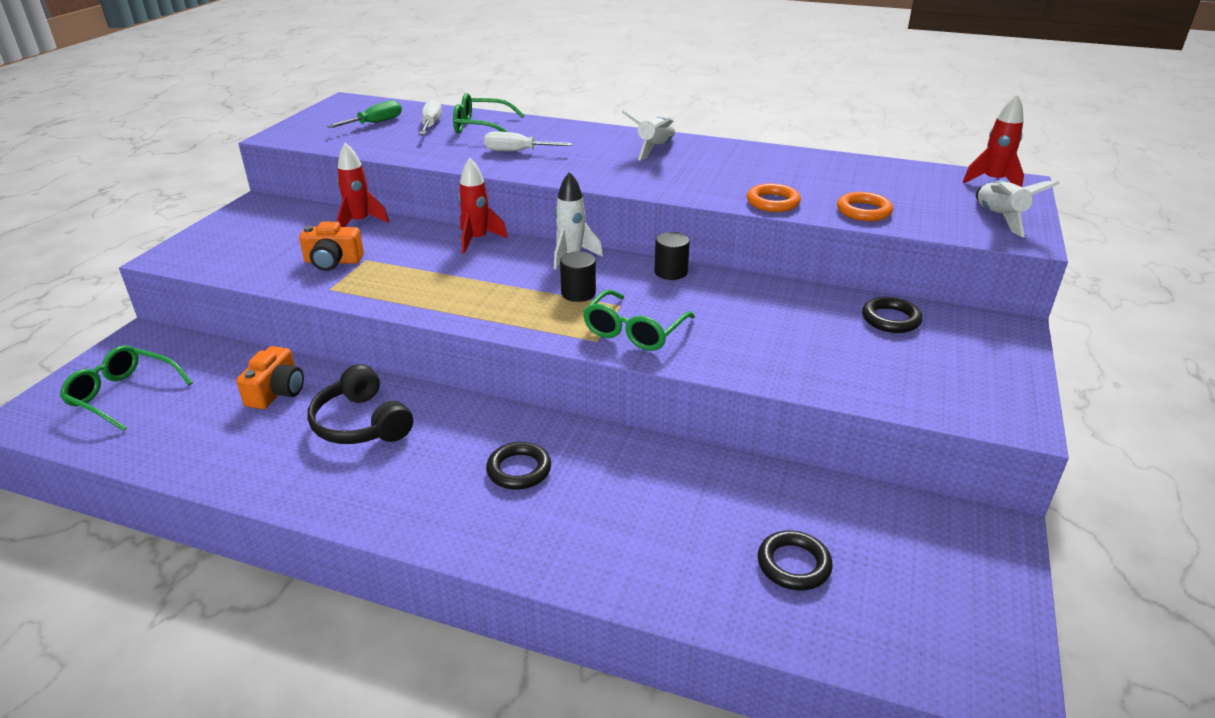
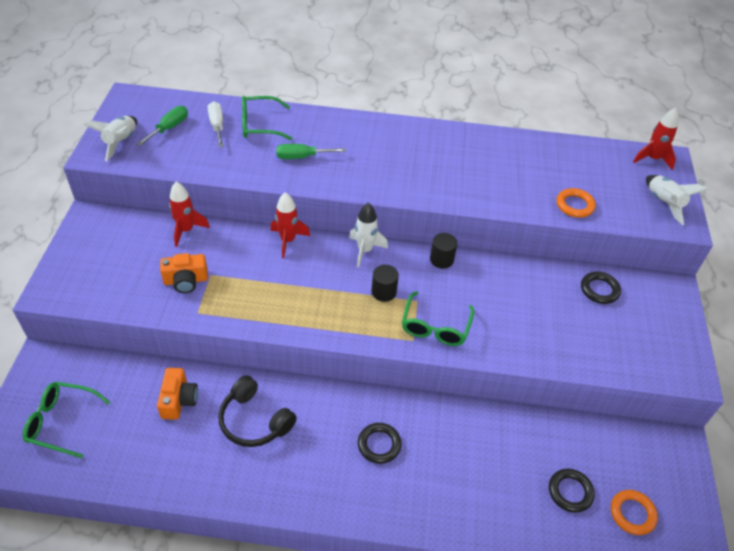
camera: 15 degrees left, 15 degrees up
white screwdriver [484,132,572,151] -> green screwdriver [276,144,346,159]
white rocket [621,110,675,160] -> white rocket moved to [84,116,137,161]
orange ring [747,183,801,212] -> orange ring moved to [611,490,658,535]

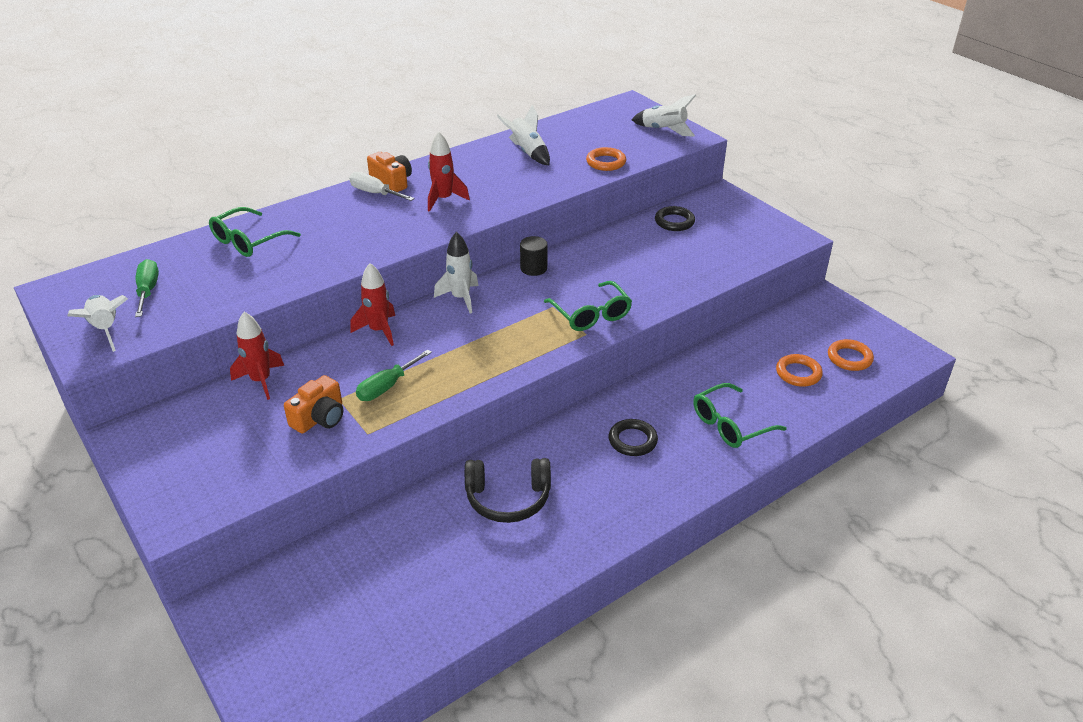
camera: 40 degrees left, 10 degrees down
green glasses [22,382,111,458] -> green glasses moved to [693,383,787,448]
orange camera [157,368,198,420] -> orange camera moved to [367,152,412,192]
white screwdriver [208,101,224,147] -> white screwdriver moved to [349,172,414,201]
green screwdriver [276,144,346,159] -> green screwdriver moved to [356,349,432,401]
black cylinder [372,265,399,302] -> none
black ring [549,469,595,513] -> orange ring [776,354,823,387]
red rocket [633,108,679,170] -> red rocket moved to [428,132,470,212]
none -> white rocket [497,105,550,165]

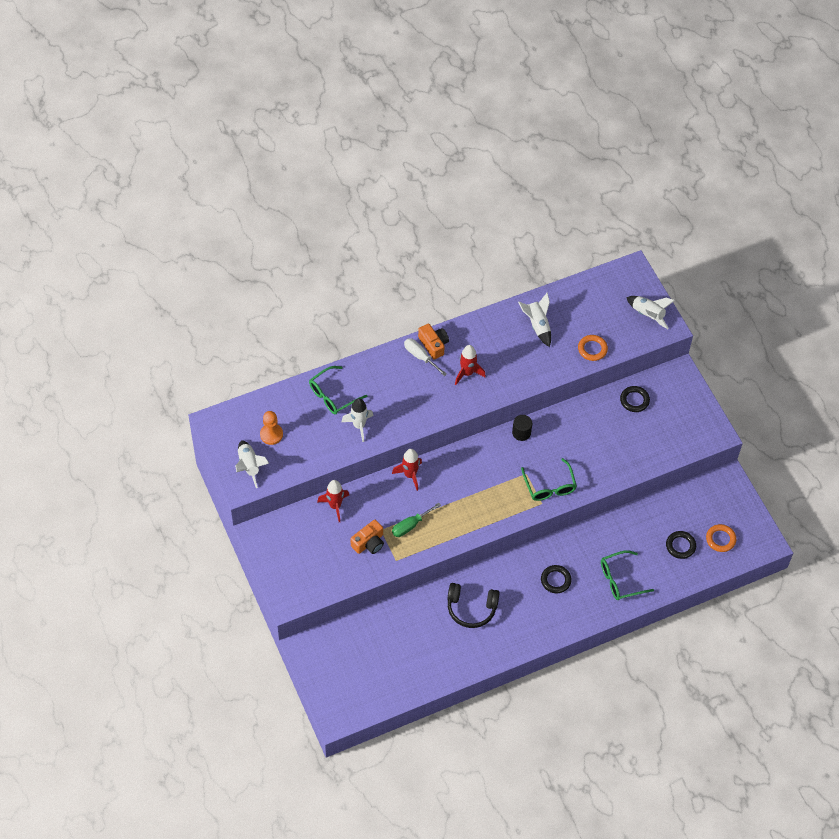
camera: 10 degrees right, 20 degrees up
green screwdriver [135,259,159,317] -> orange pawn [260,411,283,445]
white rocket [434,232,478,314] -> white rocket moved to [342,398,374,442]
orange ring [776,354,823,387] -> black ring [666,531,696,559]

